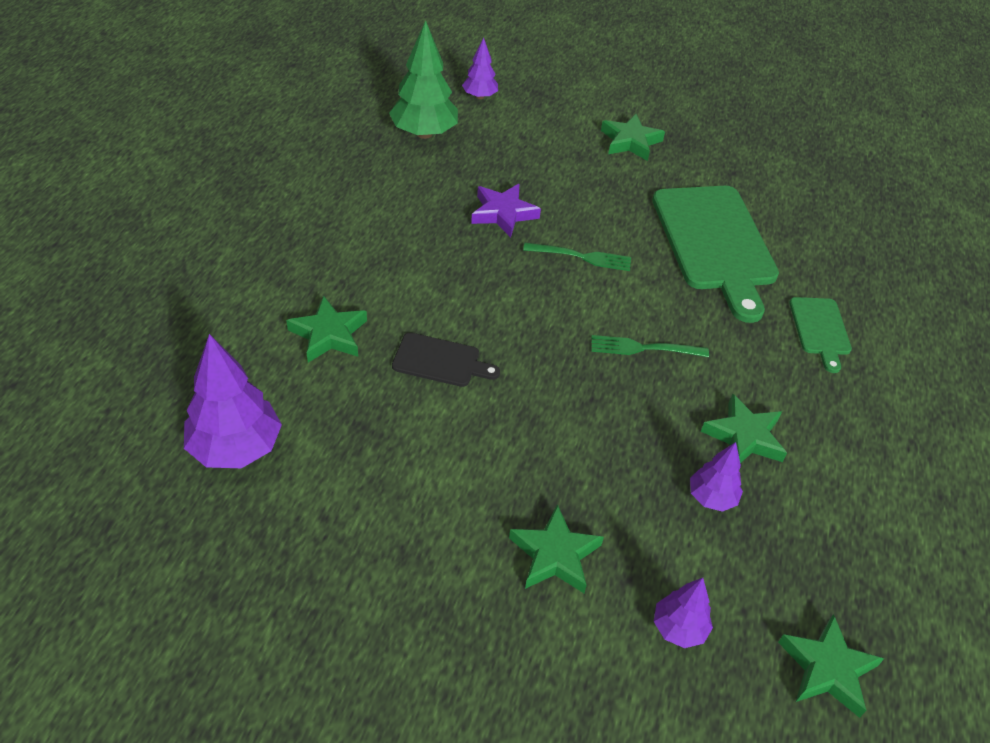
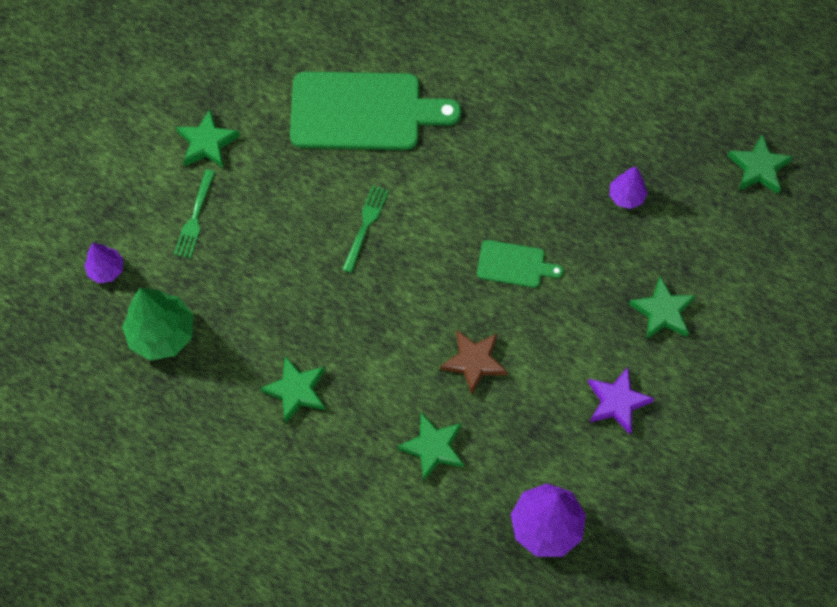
camera: 75 degrees left, 20 degrees up
black cutting board [392,332,500,387] -> brown star [440,330,508,395]
purple star [471,184,541,238] -> purple star moved to [588,367,654,434]
green fork [591,335,709,357] -> green fork moved to [174,169,215,259]
purple tree [654,578,713,648] -> none
green star [701,394,787,463] -> green star moved to [260,356,325,423]
green cutting board [789,297,852,373] -> green cutting board moved to [477,240,564,288]

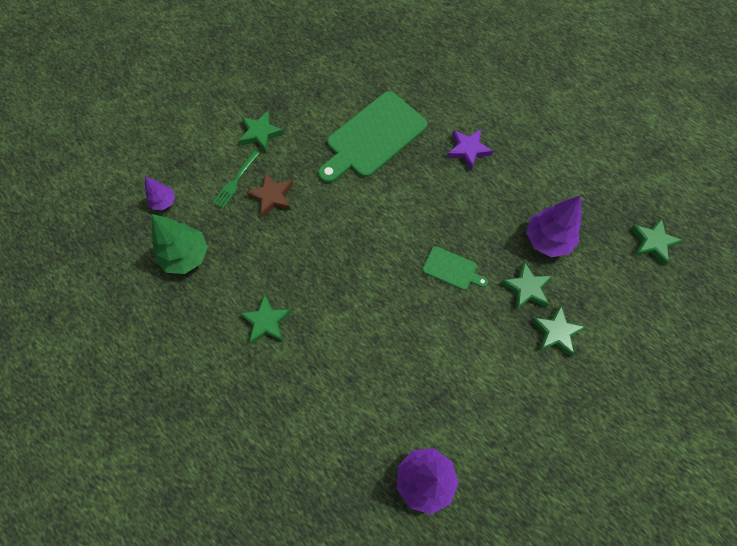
camera: 15 degrees right, 0 degrees up
green cutting board [290,72,462,150] -> green cutting board turned 120 degrees clockwise [318,91,428,183]
green fork [342,185,389,273] -> none
green star [397,413,464,481] -> green star moved to [501,262,552,310]
brown star [440,330,508,395] -> brown star moved to [246,173,293,217]
purple star [588,367,654,434] -> purple star moved to [447,129,493,170]
purple tree [609,167,648,209] -> purple tree [526,195,582,257], size x1.79

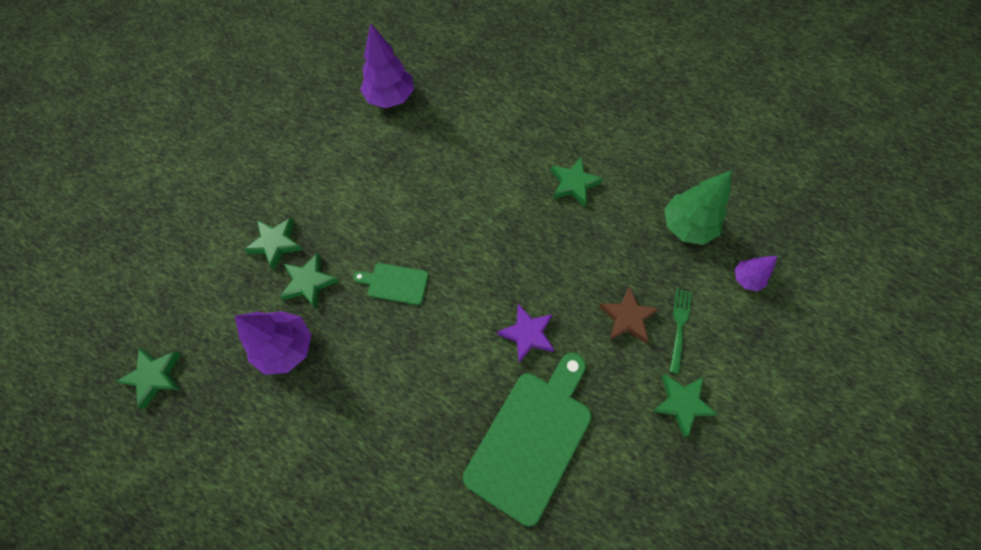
camera: 165 degrees right, 0 degrees up
purple star [447,129,493,170] -> purple star moved to [497,304,554,363]

